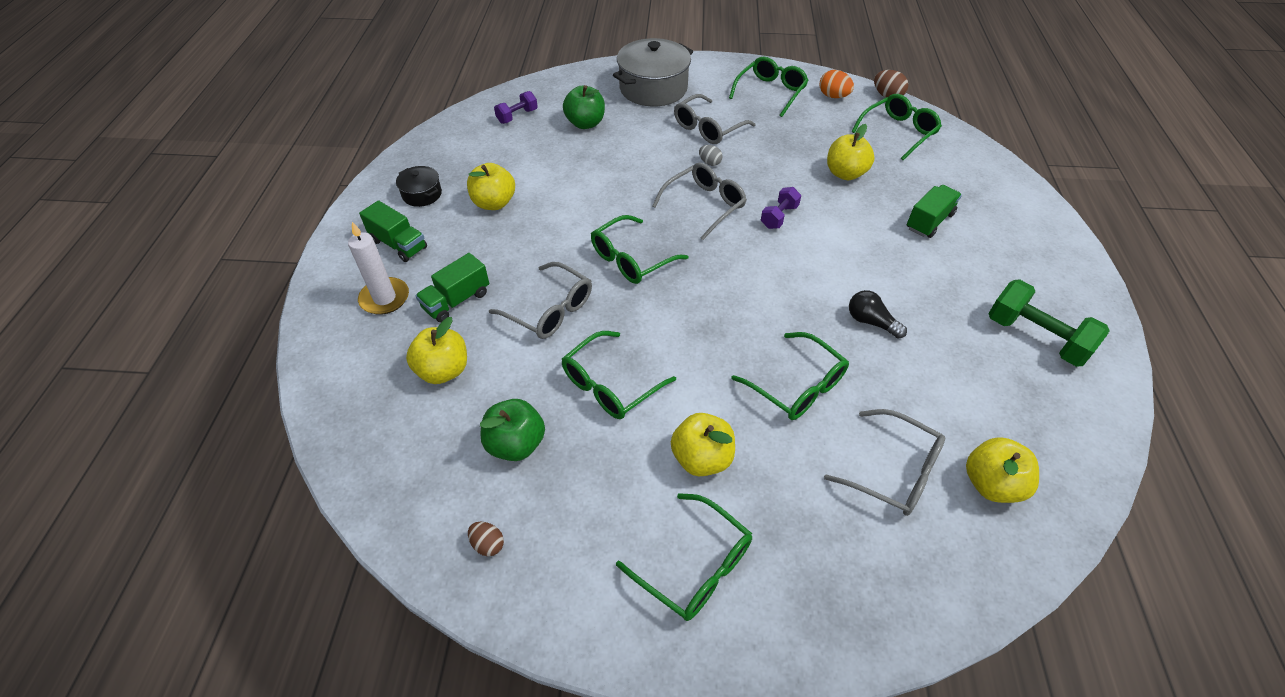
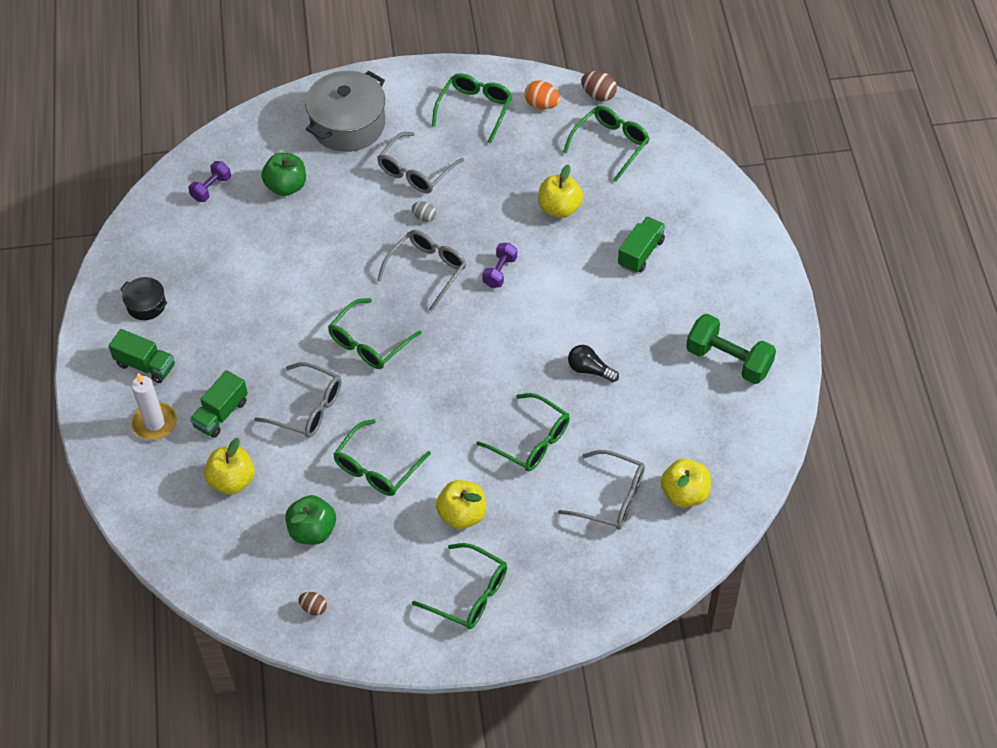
camera: 10 degrees left, 5 degrees up
yellow apple [467,163,515,210] -> none

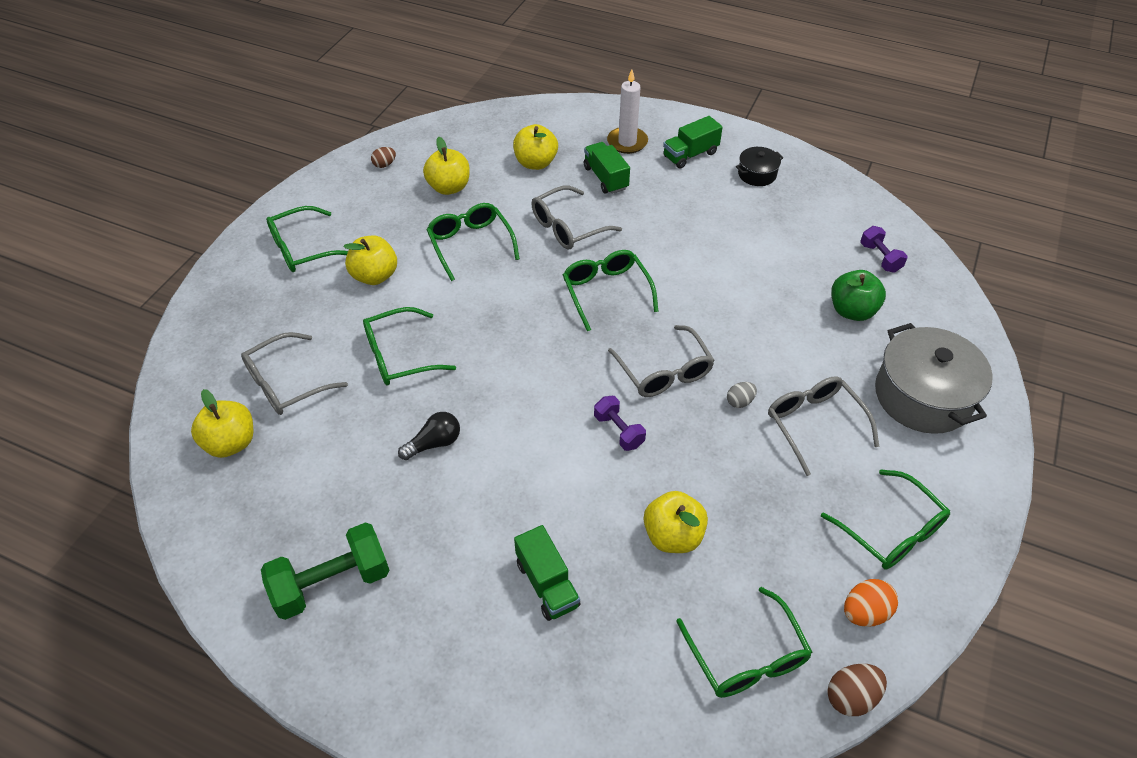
camera: 120 degrees right, 5 degrees down
green apple [285,495,336,544] -> yellow apple [423,137,470,195]

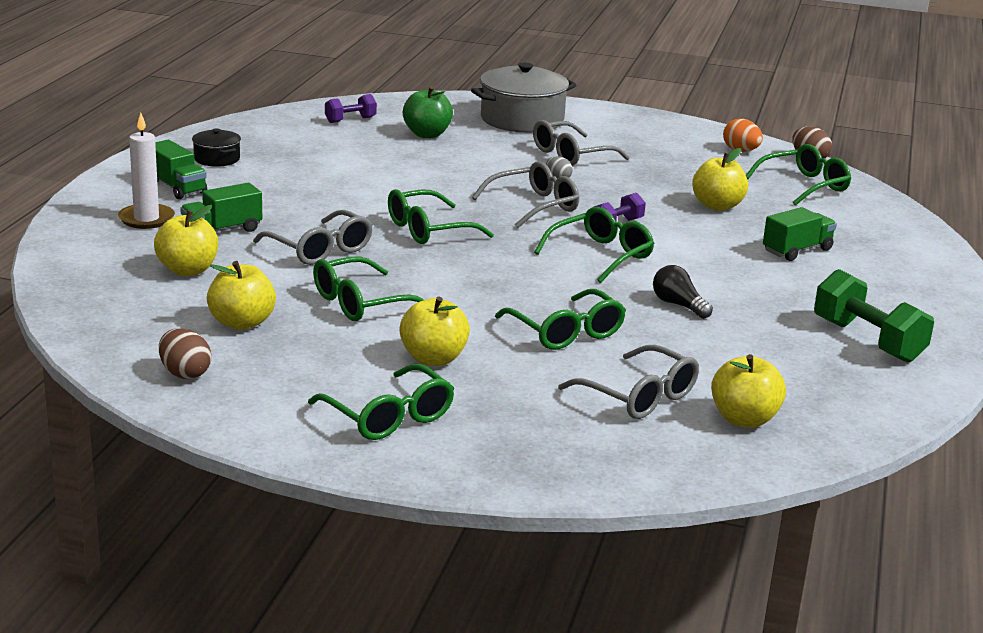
camera: 100 degrees left, 25 degrees down
brown egg [371,147,396,168] -> brown egg [159,328,211,379], size x1.52
green glasses [821,469,950,570] -> green glasses moved to [534,207,654,283]

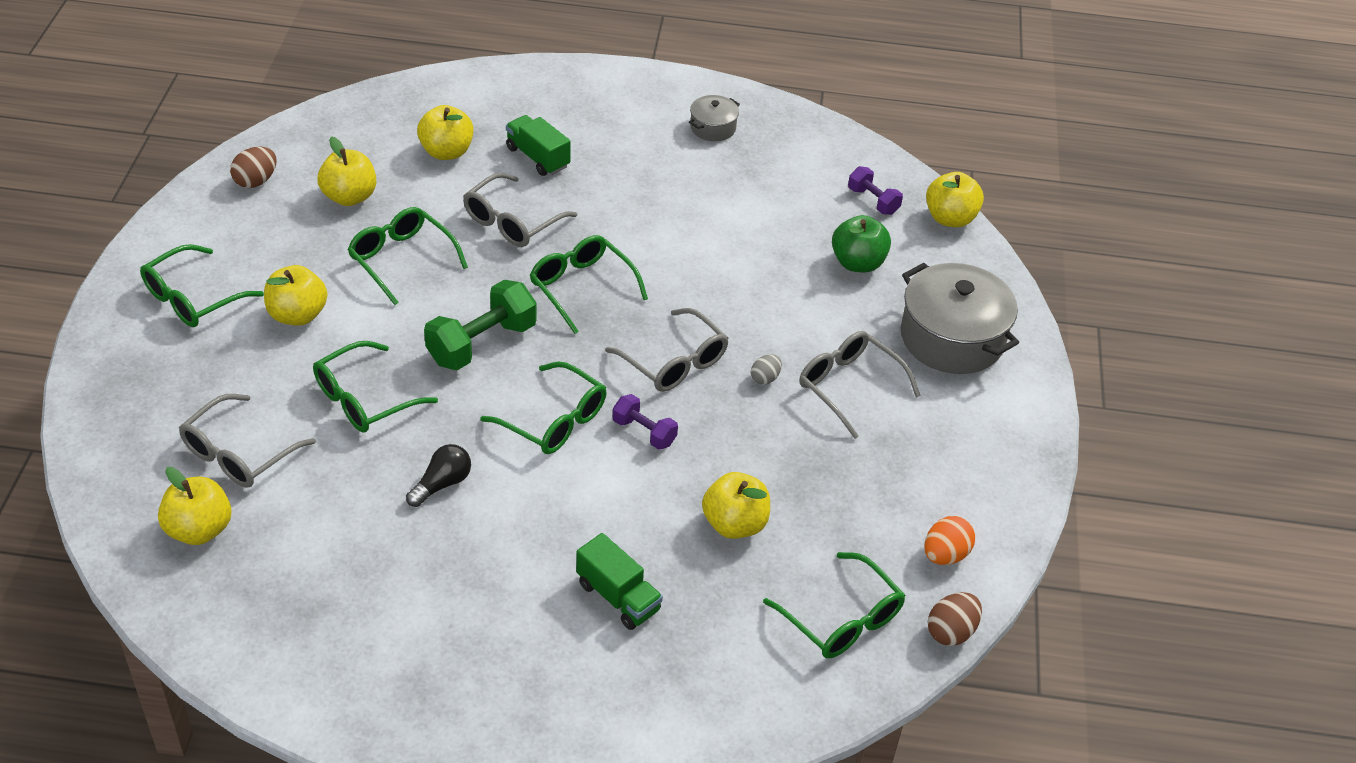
camera: 80 degrees right, 20 degrees up
white candle [118,113,175,229] -> none
green truck [155,140,207,199] -> none
black pot [192,128,241,167] -> grey pot [689,95,740,141]
green dumbbell [814,269,934,363] -> green dumbbell moved to [424,280,537,370]
none -> yellow apple [926,172,984,227]

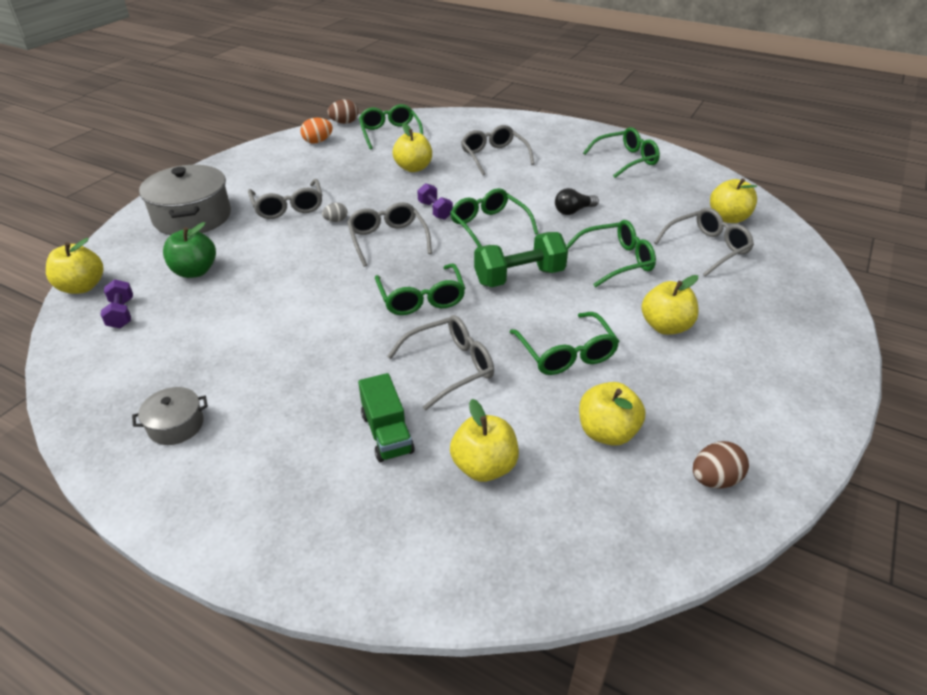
camera: 155 degrees left, 5 degrees down
green glasses [140,244,264,327] -> green glasses moved to [583,127,660,178]
green truck [576,533,663,630] -> grey glasses [461,125,534,175]

